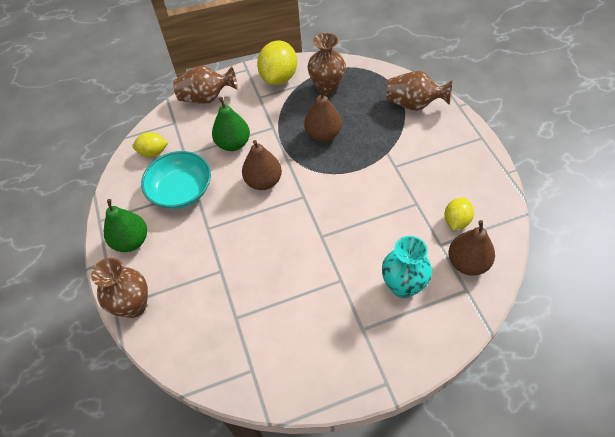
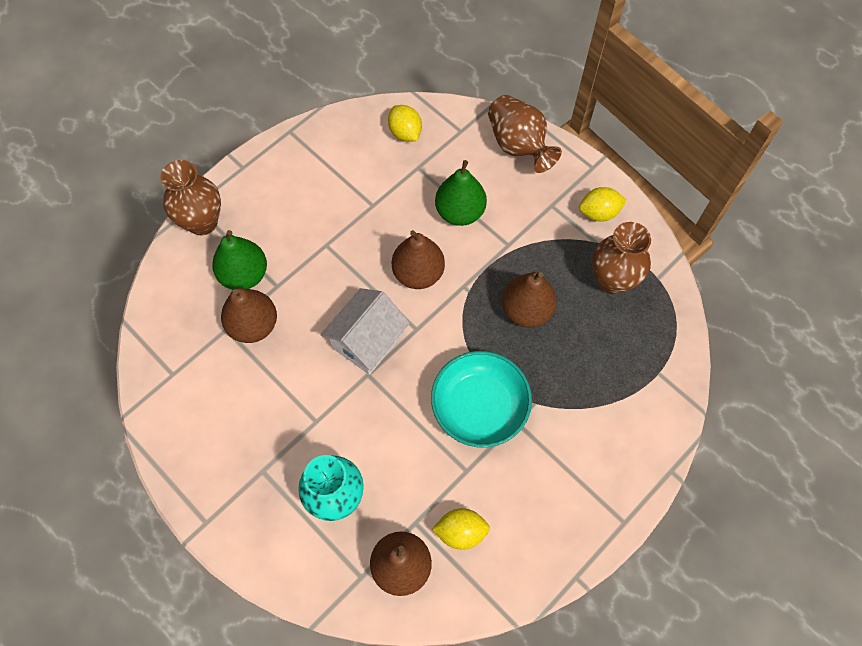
camera: 60 degrees right, 10 degrees up
green pear [104,199,147,252] -> green pear moved to [212,230,267,290]
turquoise bowl [141,151,211,209] -> turquoise bowl moved to [431,351,532,447]
yellow lemon [257,41,297,85] -> yellow lemon [579,187,627,222], size x0.58
brown vase [386,71,452,111] -> none
none -> brown pear [221,288,277,343]
none -> white house [321,288,410,375]

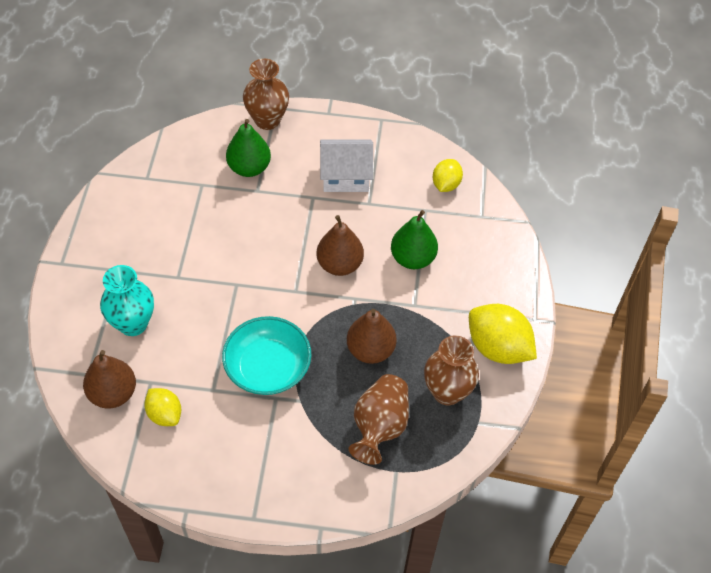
camera: 50 degrees right, 10 degrees down
brown pear [221,288,277,343] -> none
white house [321,288,410,375] -> white house moved to [320,139,373,192]
brown vase [488,95,562,173] -> brown vase moved to [349,374,409,465]
yellow lemon [579,187,627,222] -> yellow lemon [469,304,537,364], size x1.71

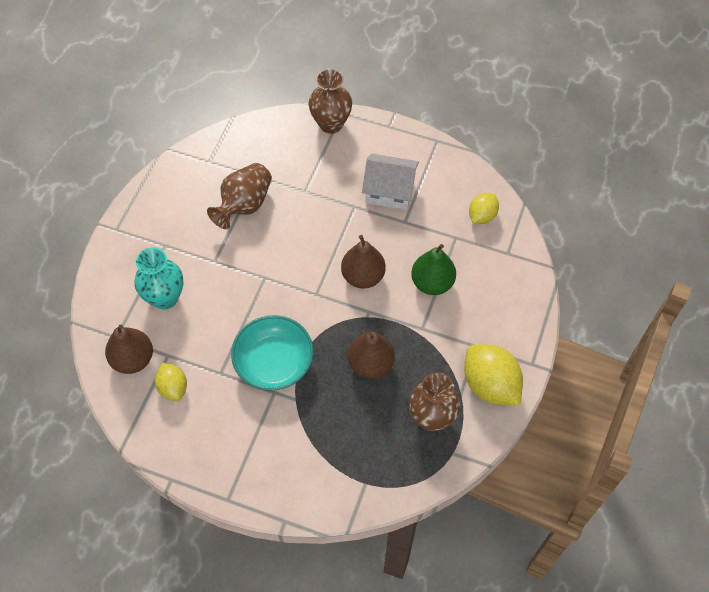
camera: 15 degrees right, 5 degrees up
green pear [226,119,271,177] -> none
brown vase [349,374,409,465] -> brown vase moved to [207,163,272,229]

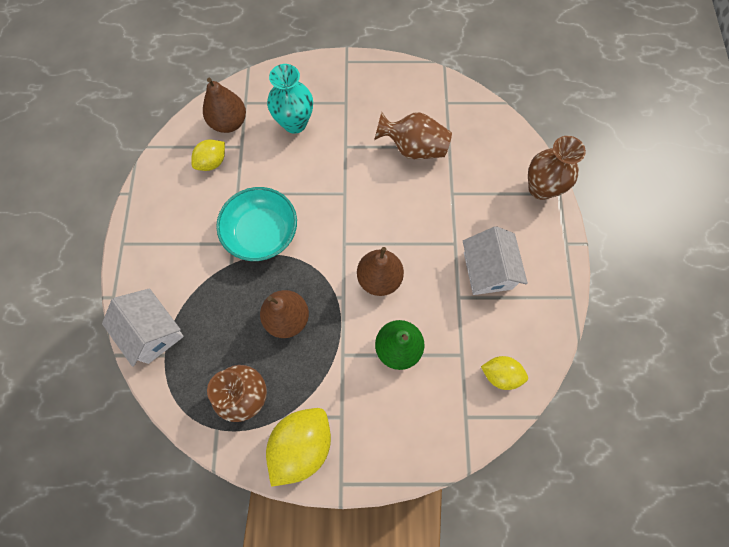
camera: 70 degrees right, 10 degrees up
none -> white house [102,288,184,367]

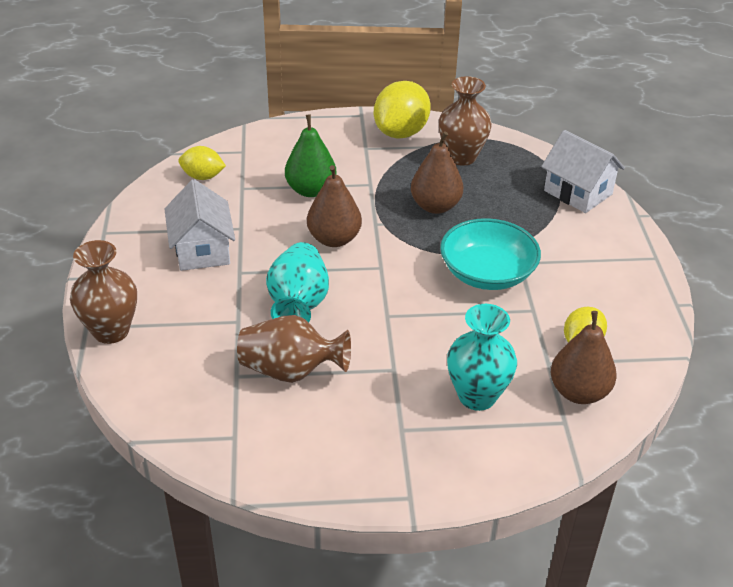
camera: 175 degrees right, 30 degrees down
none -> turquoise vase [266,242,329,322]

